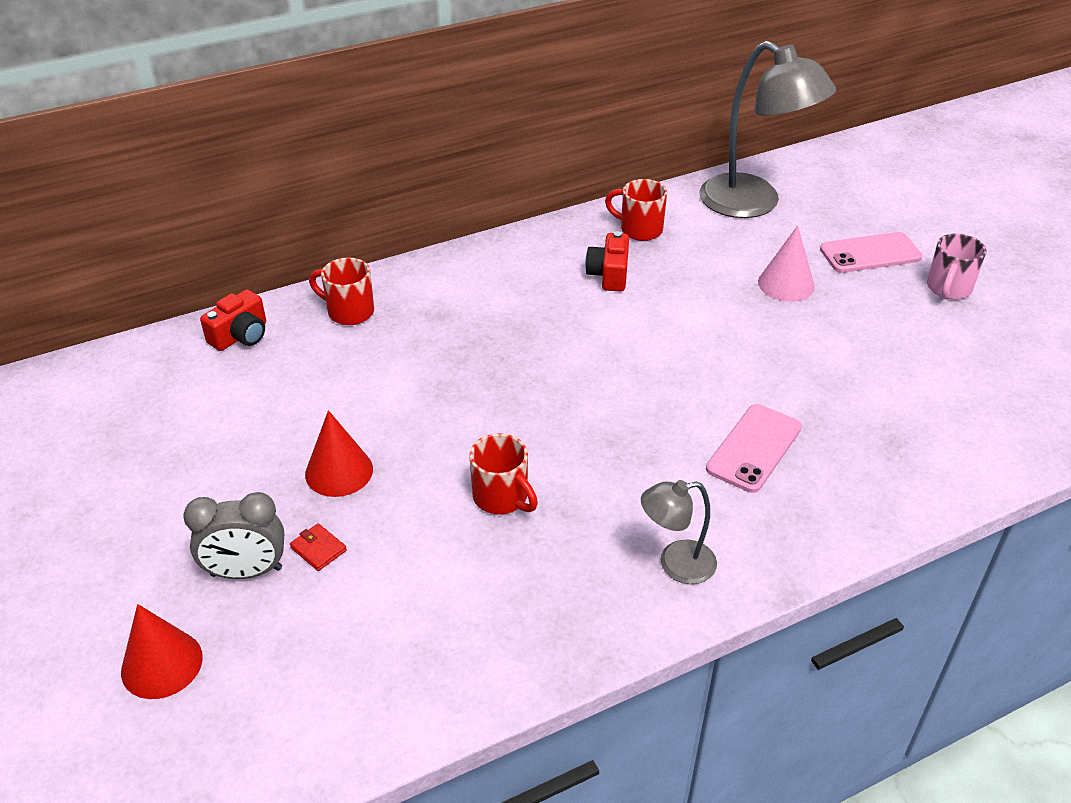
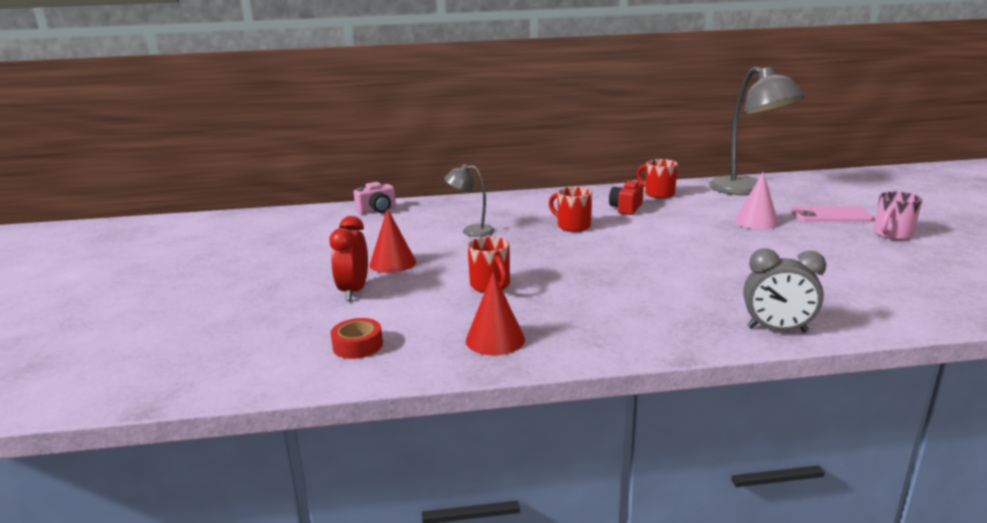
camera: 20 degrees right, 20 degrees down
red cone [121,604,203,699] -> red cone moved to [466,272,525,355]
grey clock [183,492,284,579] -> grey clock moved to [744,248,826,332]
red camera [200,289,266,351] -> pink camera [354,182,396,214]
red wallet [290,523,347,571] -> red clock [330,216,368,301]
red mug [309,258,374,325] -> red mug moved to [549,187,592,232]
grey lamp [641,480,717,584] -> grey lamp moved to [444,164,495,237]
pink phone [706,404,802,493] -> none
none -> red tape [331,318,383,359]

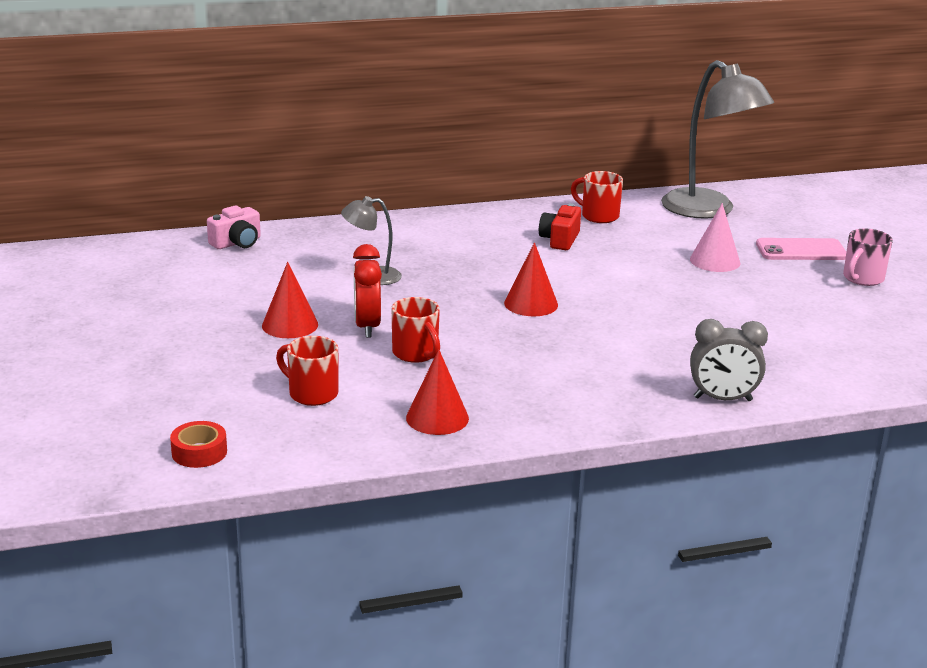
camera: 10 degrees left, 5 degrees up
red clock [330,216,368,301] -> red clock moved to [353,244,382,338]
red tape [331,318,383,359] -> red tape moved to [170,421,227,468]
red mug [549,187,592,232] -> red mug moved to [276,336,338,406]
none -> red cone [504,242,558,316]

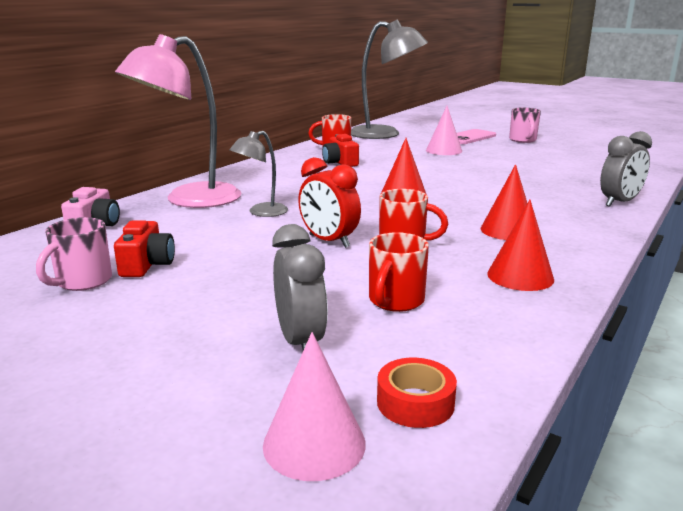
camera: 40 degrees left, 5 degrees down
red cone [262,262,318,338] -> red cone moved to [481,164,527,240]
red mug [276,336,338,406] -> red mug turned 60 degrees counterclockwise [369,232,429,312]
none -> pink mug [36,217,112,291]
none -> red camera [114,220,175,277]
none -> pink lamp [115,34,241,208]
none -> pink cone [263,332,366,481]
none -> grey clock [272,224,328,351]

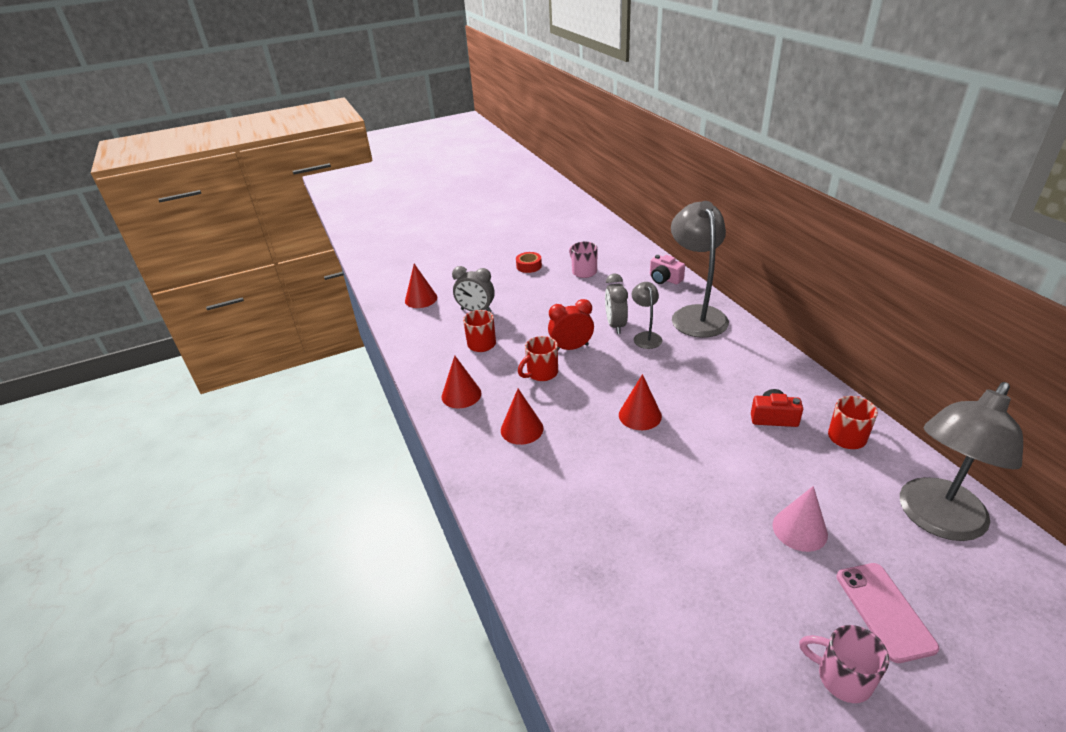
camera: 125 degrees right, 15 degrees up
red camera [114,220,175,277] -> none
pink lamp [115,34,241,208] -> grey lamp [671,201,729,338]
pink cone [263,332,366,481] -> red cone [405,264,437,308]
red tape [377,358,457,428] -> red tape moved to [516,252,542,273]
grey clock [600,131,652,207] -> grey clock moved to [605,273,628,334]

